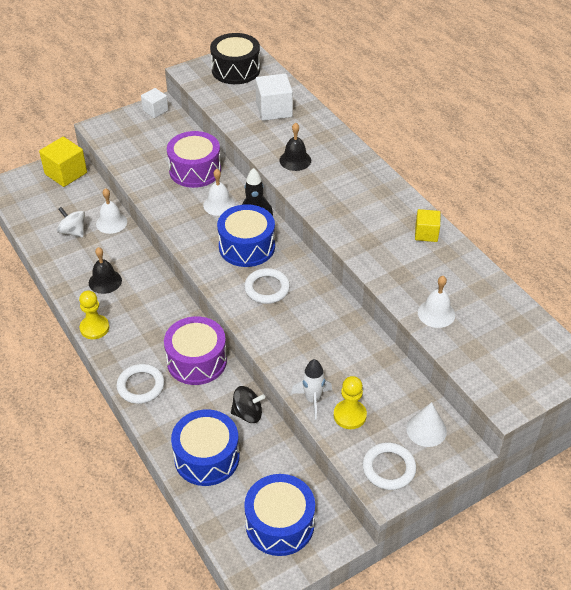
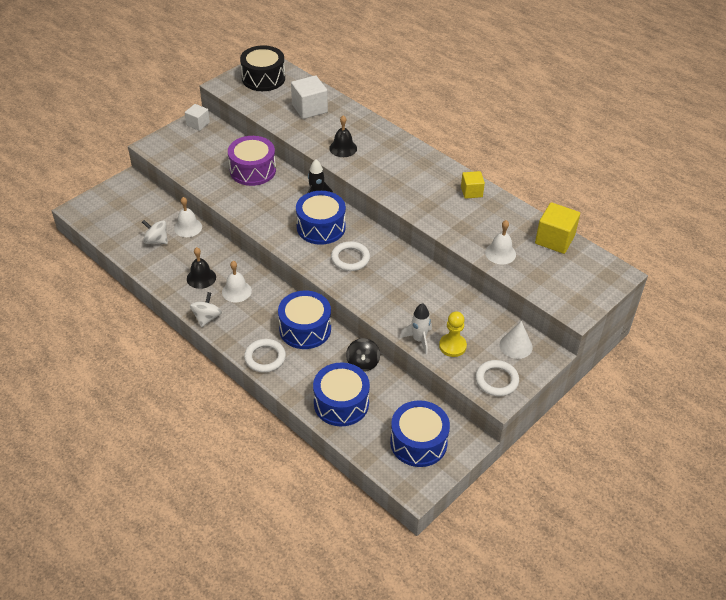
camera: 15 degrees left, 0 degrees up
yellow cube [39,137,87,187] -> yellow cube moved to [535,202,580,254]
yellow pawn [79,291,109,339] -> white spinning top [190,292,222,327]
purple drum [164,316,227,385] -> blue drum [278,291,331,349]
white bell [203,169,235,216] -> white bell moved to [222,261,252,302]
black spinning top [231,386,265,423] -> black spinning top turned 105 degrees clockwise [346,338,380,372]

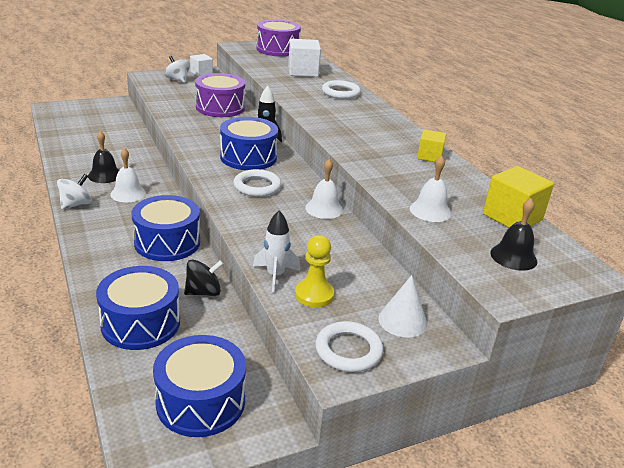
camera: 20 degrees right, 15 degrees down
white spinning top [142,220,168,244] -> white spinning top moved to [164,56,190,83]
white bell [174,197,202,237] -> white bell moved to [305,159,343,219]
black drum [240,45,285,91] -> purple drum [257,20,301,57]
white ring [244,339,286,373] -> white ring moved to [322,80,361,99]
black bell [329,115,357,157] -> black bell moved to [490,198,537,271]
black spinning top [346,338,380,372] -> black spinning top turned 135 degrees counterclockwise [184,260,224,296]

